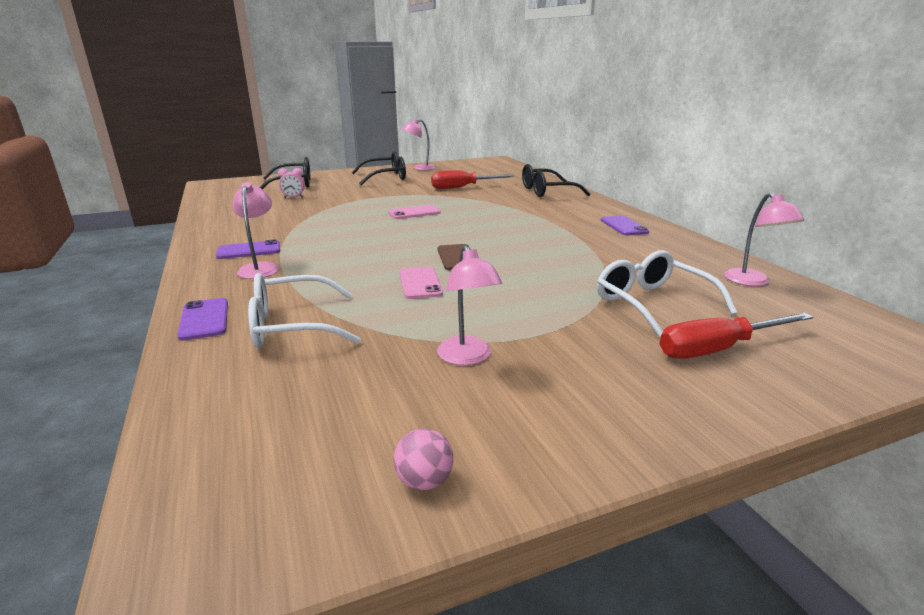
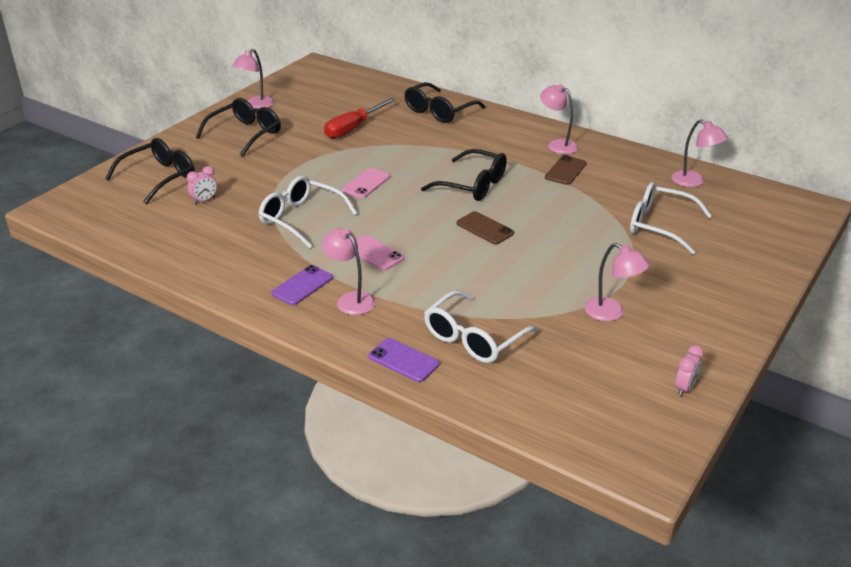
camera: 35 degrees left, 10 degrees up
pink ball [394,428,453,490] -> pink clock [675,345,704,396]
pink phone [399,267,443,299] -> pink phone moved to [357,235,404,271]
purple phone [601,216,649,235] -> pink lamp [540,84,578,154]
red screwdriver [659,313,813,359] -> none
none -> white glasses [258,176,357,248]
none -> black glasses [421,149,507,201]
none -> brown phone [545,155,586,185]

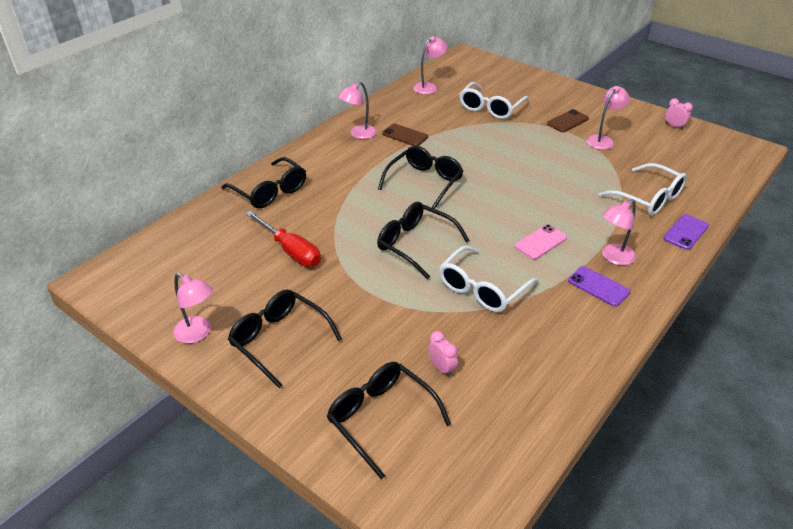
camera: 85 degrees left, 5 degrees up
pink phone [342,168,390,198] -> black glasses [377,202,470,279]
brown phone [456,211,514,245] -> brown phone moved to [547,109,589,132]

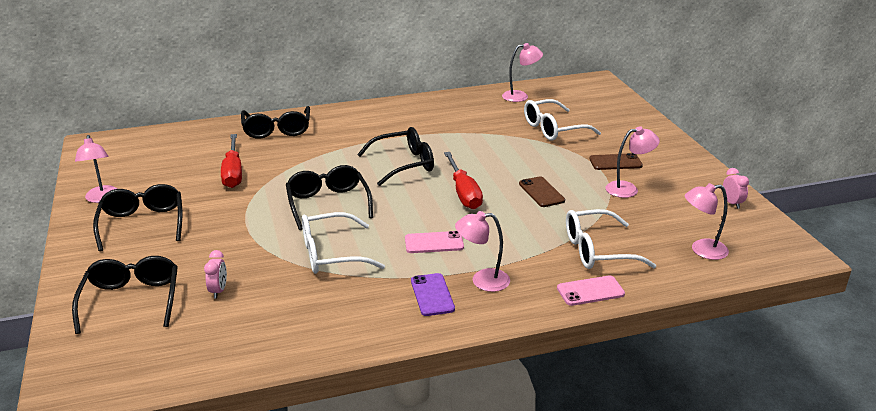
camera: 35 degrees right, 10 degrees down
pink lamp [338,82,377,139] -> pink lamp moved to [684,183,729,260]
brown phone [382,124,428,146] -> brown phone moved to [519,176,565,207]
white glasses [598,163,687,216] -> white glasses turned 90 degrees clockwise [566,209,657,269]
purple phone [663,214,709,250] -> pink phone [557,275,625,306]
none -> red screwdriver [444,152,483,209]

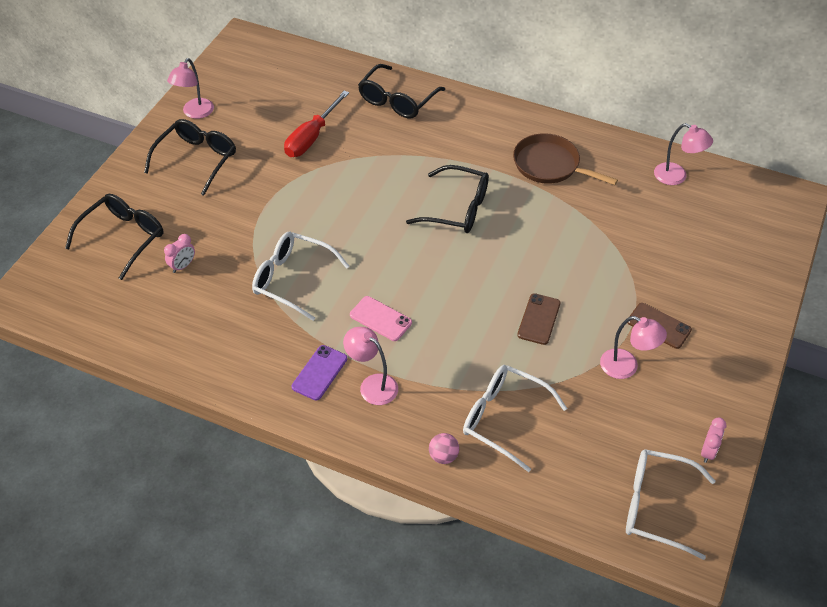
camera: 40 degrees right, 20 degrees up
black glasses [286,165,373,230] -> none
red screwdriver [444,152,483,209] -> none
white glasses [524,99,601,141] -> white glasses moved to [626,449,715,560]
pink phone [557,275,625,306] -> pink ball [429,433,459,464]
pink lamp [684,183,729,260] -> none
none -> brown pan [513,133,618,185]

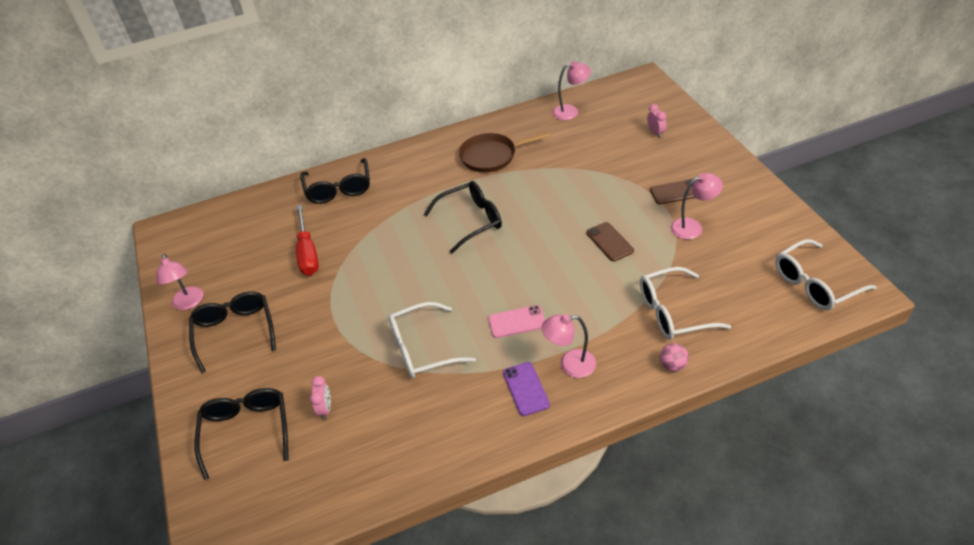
camera: 40 degrees left, 5 degrees down
pink clock [701,418,727,463] -> pink clock moved to [647,104,666,138]

